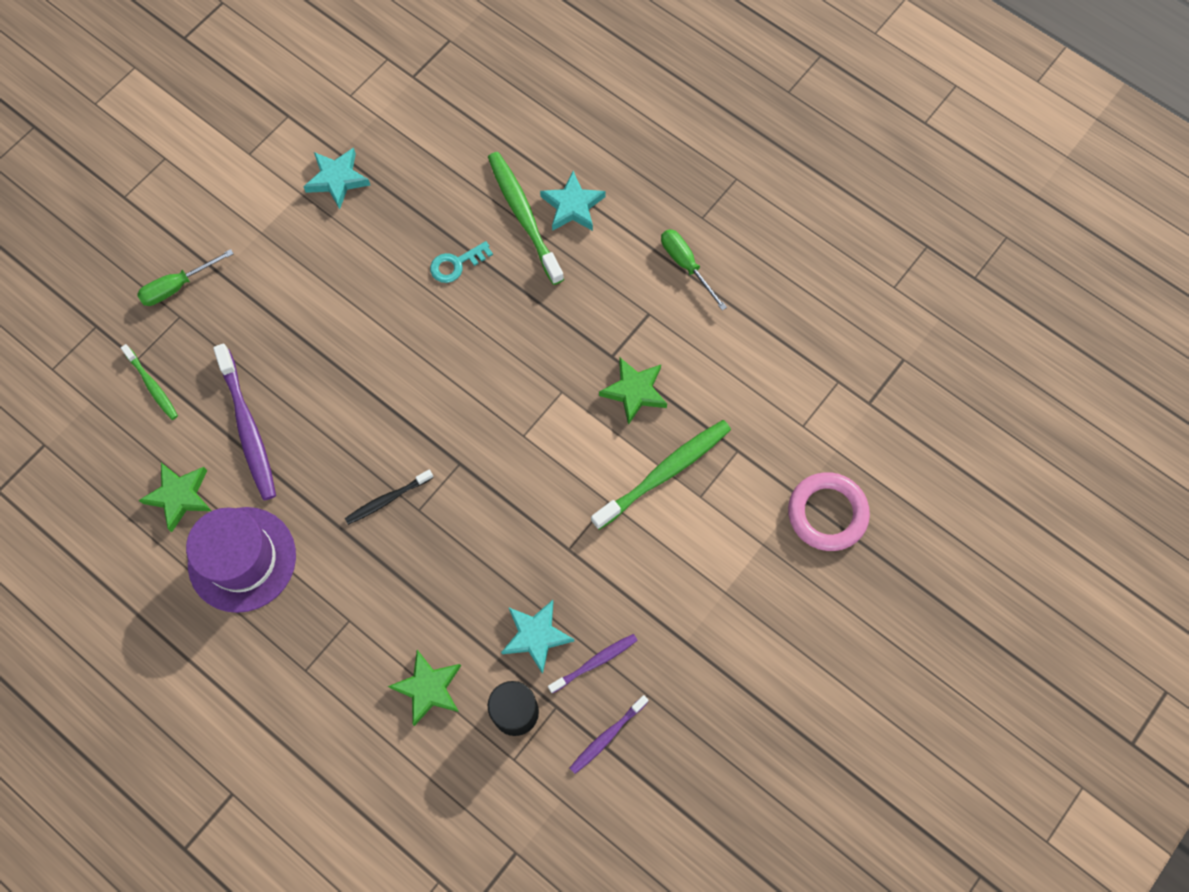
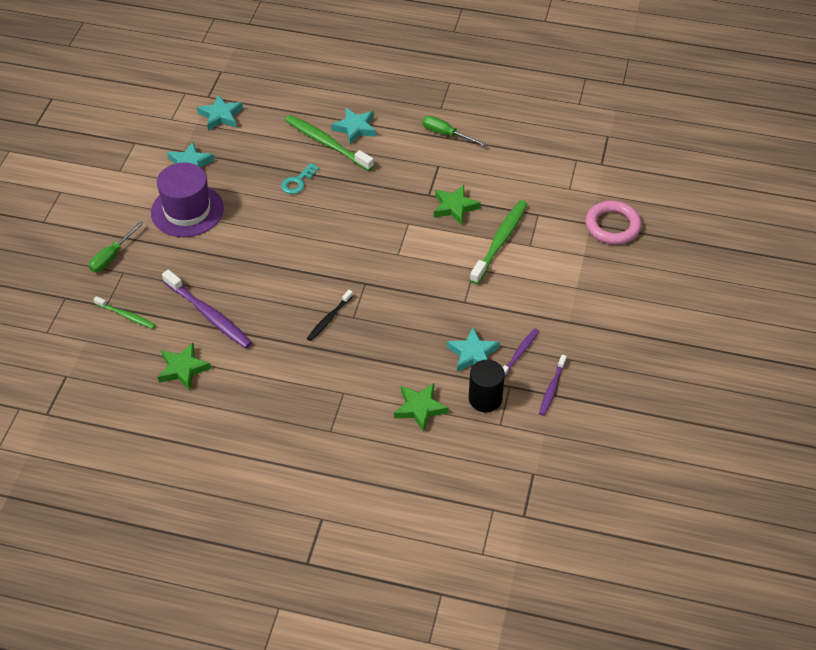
camera: 25 degrees left, 20 degrees down
purple hat [186,507,296,613] -> purple hat moved to [151,162,224,237]
none -> turquoise star [197,94,243,131]

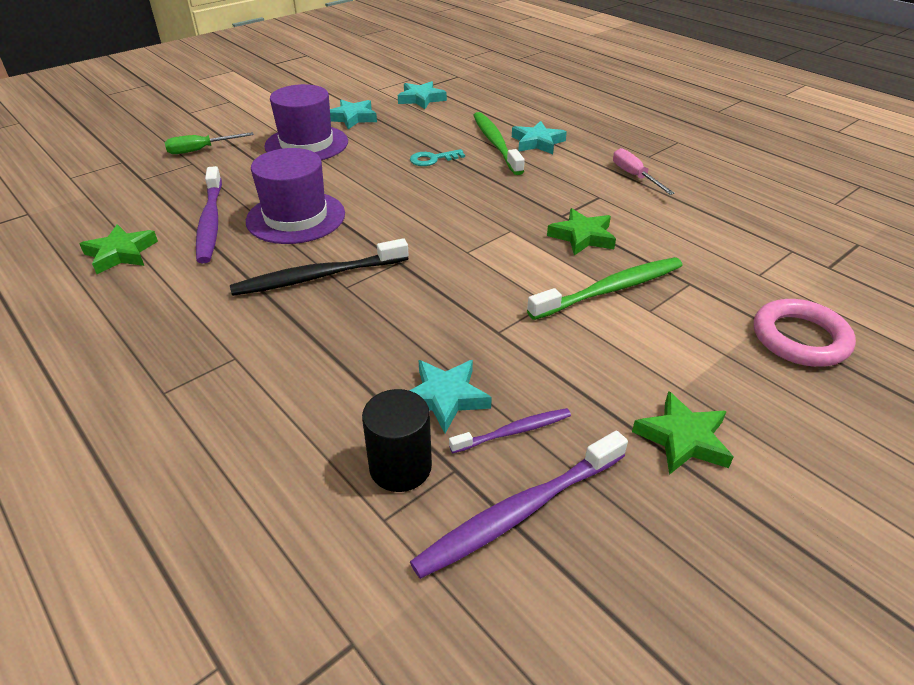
camera: 35 degrees right, 10 degrees down
green toothbrush [93,296,156,329] -> none
black toothbrush [307,290,353,341] -> black toothbrush [230,238,409,296], size x1.77
green star [394,383,449,432] -> green star moved to [632,391,733,475]
green screwdriver [422,116,486,146] -> pink screwdriver [613,148,675,195]
purple toothbrush [539,355,567,416] -> purple toothbrush [410,431,628,579], size x1.77
none -> purple hat [246,148,345,244]

